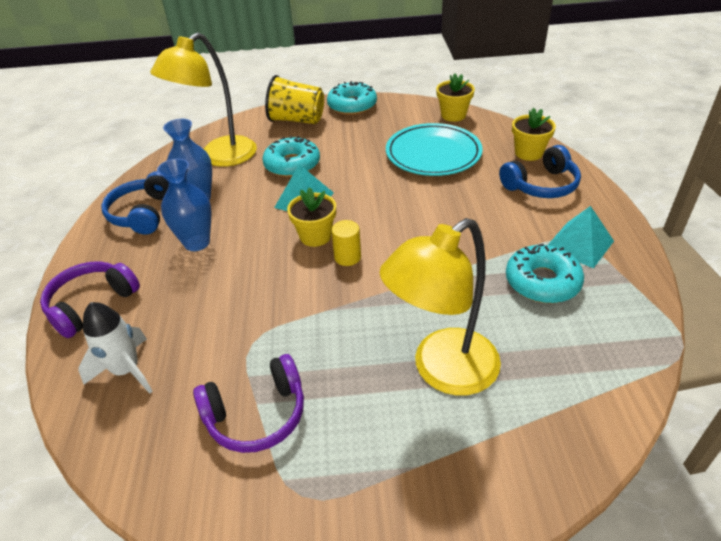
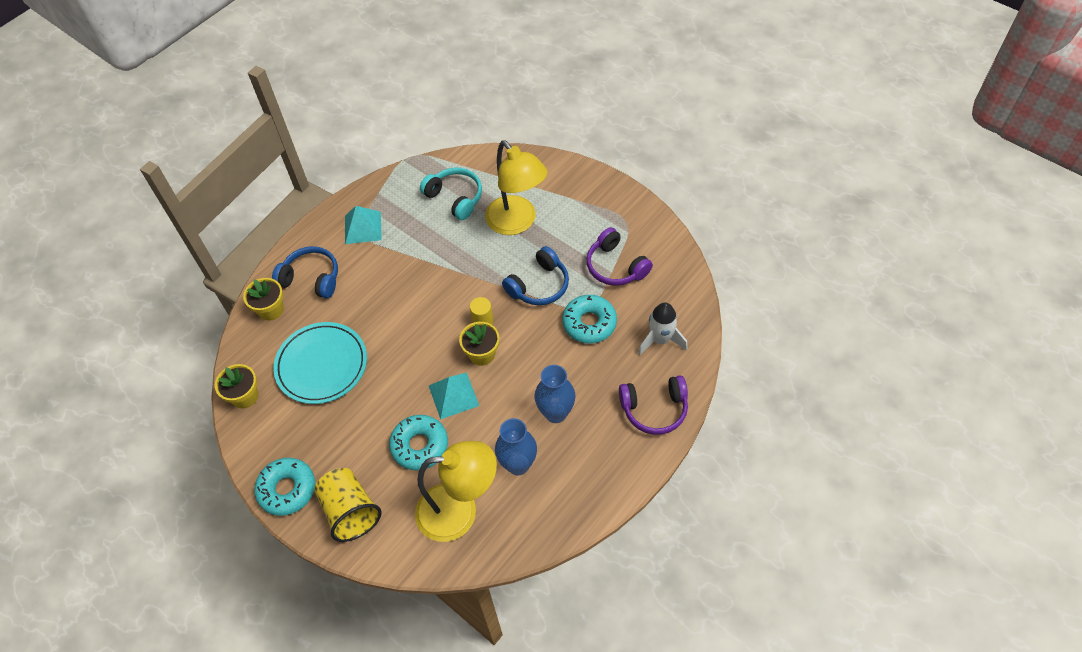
camera: 135 degrees left, 15 degrees up
blue headphones [101,171,169,235] -> blue headphones moved to [502,246,569,305]
purple headphones [193,354,304,453] -> purple headphones turned 150 degrees counterclockwise [586,227,653,286]
yellow lamp [380,218,501,396] -> yellow lamp turned 45 degrees clockwise [485,140,548,235]
turquoise donut [506,244,584,303] -> turquoise donut moved to [562,295,617,344]
none -> turquoise headphones [420,168,482,220]

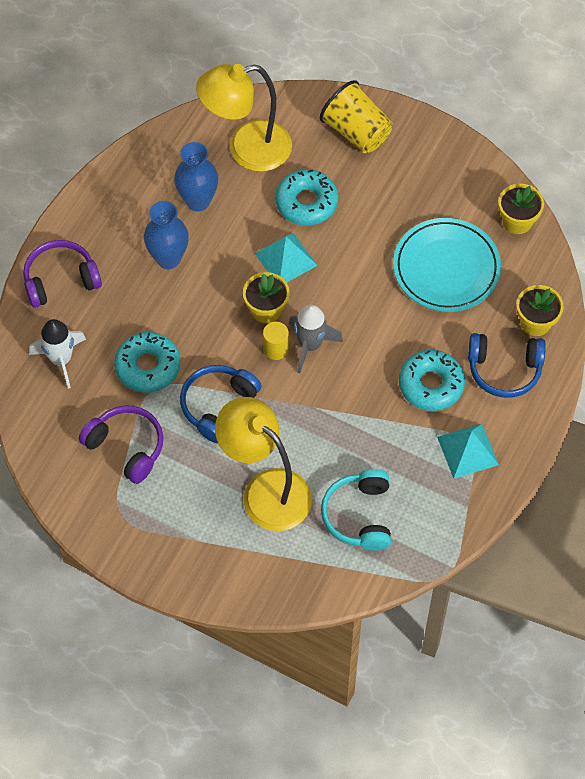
camera: 165 degrees right, 5 degrees up
turquoise donut [254,458,315,516] -> turquoise donut moved to [399,350,465,411]
turquoise headphones [420,168,482,220] -> turquoise headphones turned 60 degrees clockwise [321,469,391,551]
none -> grey rocket [289,304,343,373]

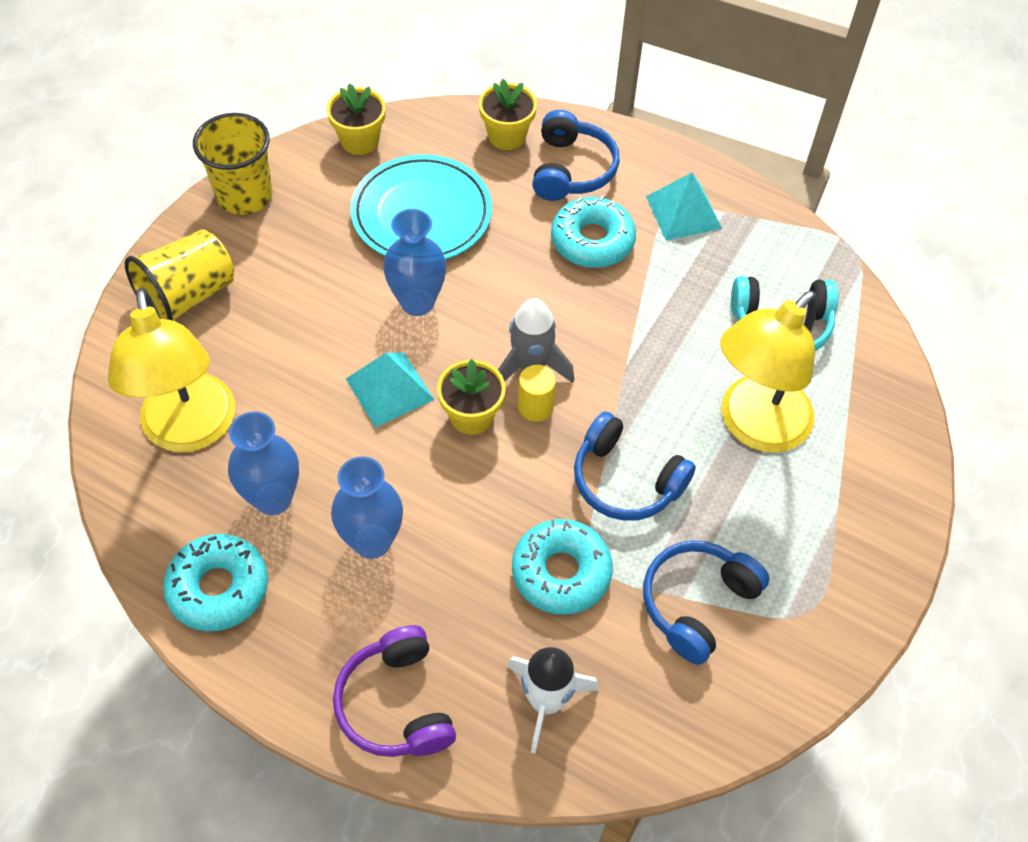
camera: 90 degrees left, 5 degrees down
purple headphones [79,406,163,484] -> blue headphones [643,540,770,665]
turquoise donut [275,169,338,226] -> turquoise donut moved to [163,534,268,631]
none -> yellow cup [193,113,273,215]
none -> blue vase [383,209,446,316]

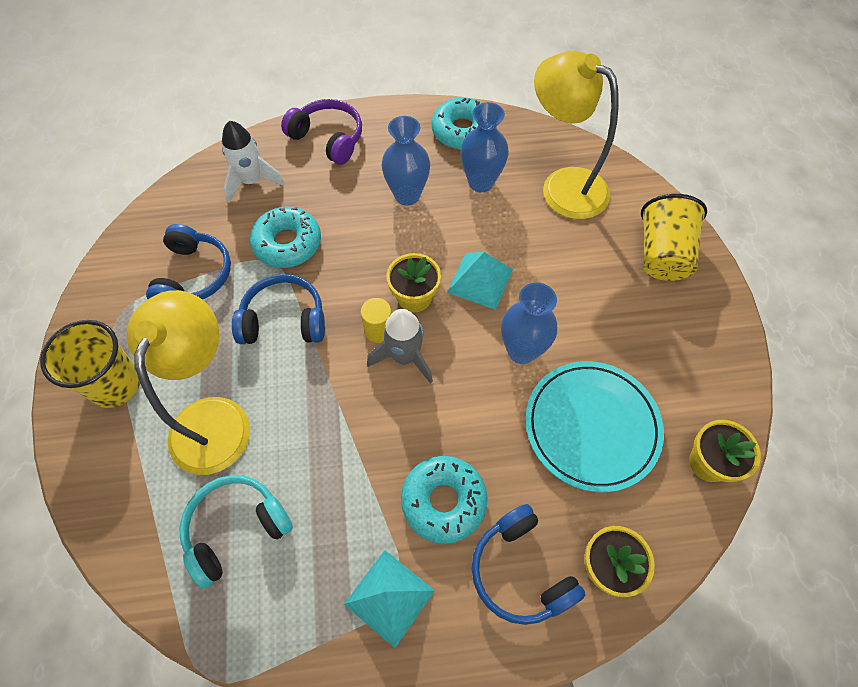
camera: 145 degrees right, 5 degrees up
yellow cup [193,113,273,215] -> yellow cup moved to [40,320,140,408]

